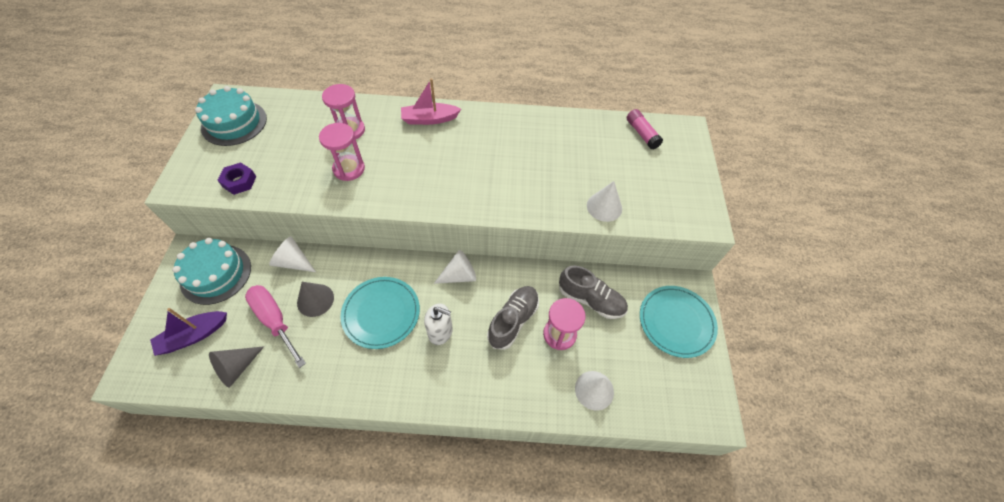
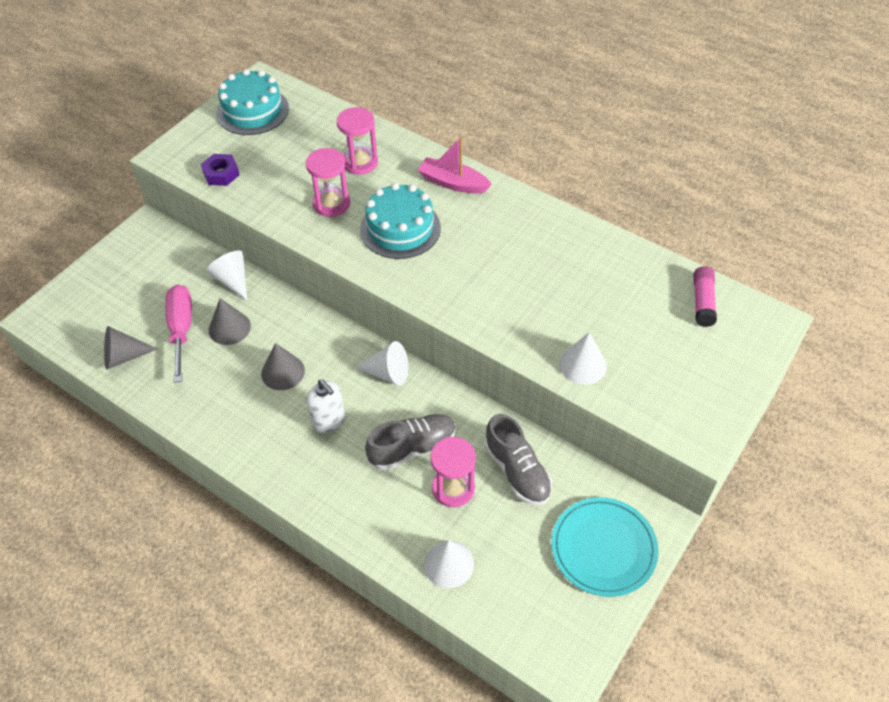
camera: 35 degrees right, 5 degrees down
purple boat [150,308,227,356] -> none
turquoise cake [172,238,251,305] -> turquoise cake moved to [360,183,441,259]
turquoise plate [340,277,420,349] -> grey cone [261,343,305,390]

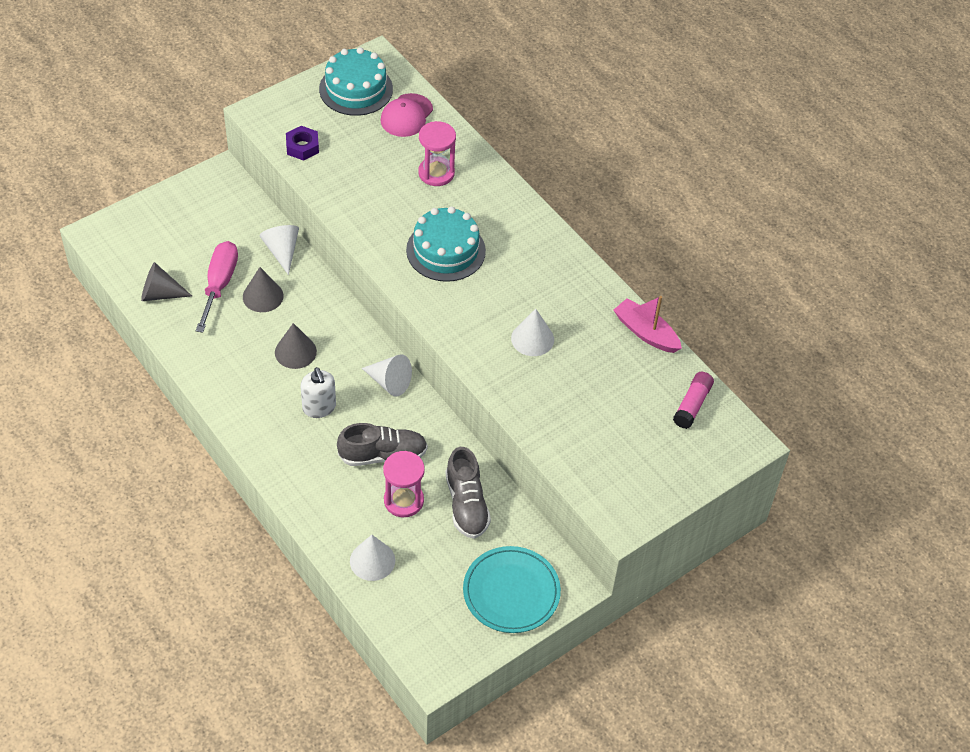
camera: 15 degrees right, 0 degrees up
pink hourglass [306,148,350,217] -> none
pink boat [418,137,492,193] -> pink boat moved to [614,296,682,353]
white cone [559,333,607,385] -> white cone moved to [511,309,554,356]
none -> pink cap [380,93,433,137]

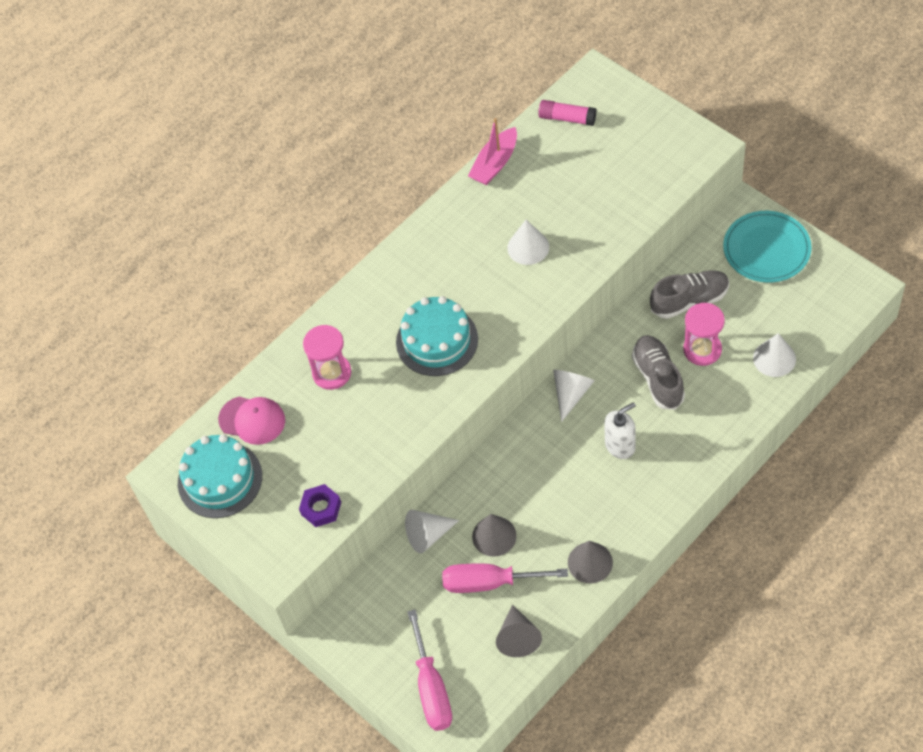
camera: 90 degrees left, 5 degrees up
grey cone [275,323,317,369] -> grey cone moved to [568,541,613,583]
none -> pink screwdriver [407,609,452,731]

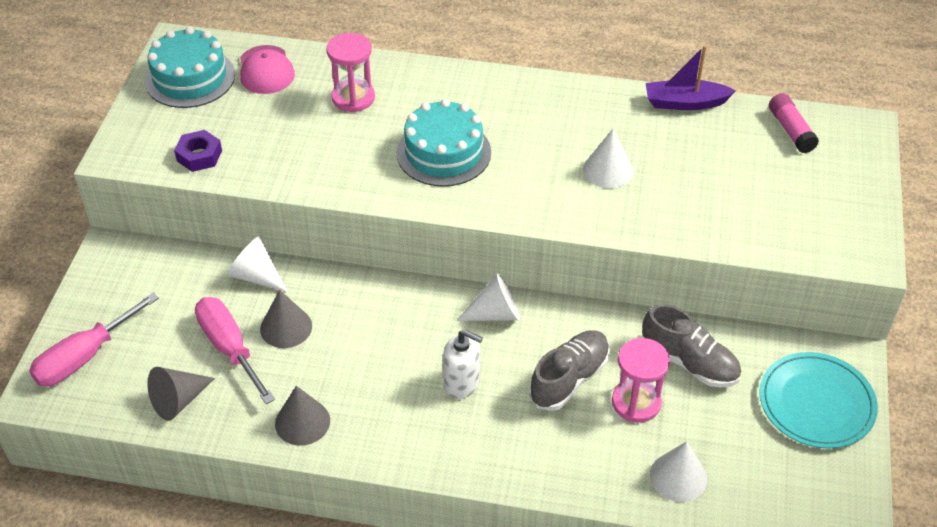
camera: 50 degrees right, 10 degrees down
pink boat [468,118,517,185] -> purple boat [646,45,736,110]

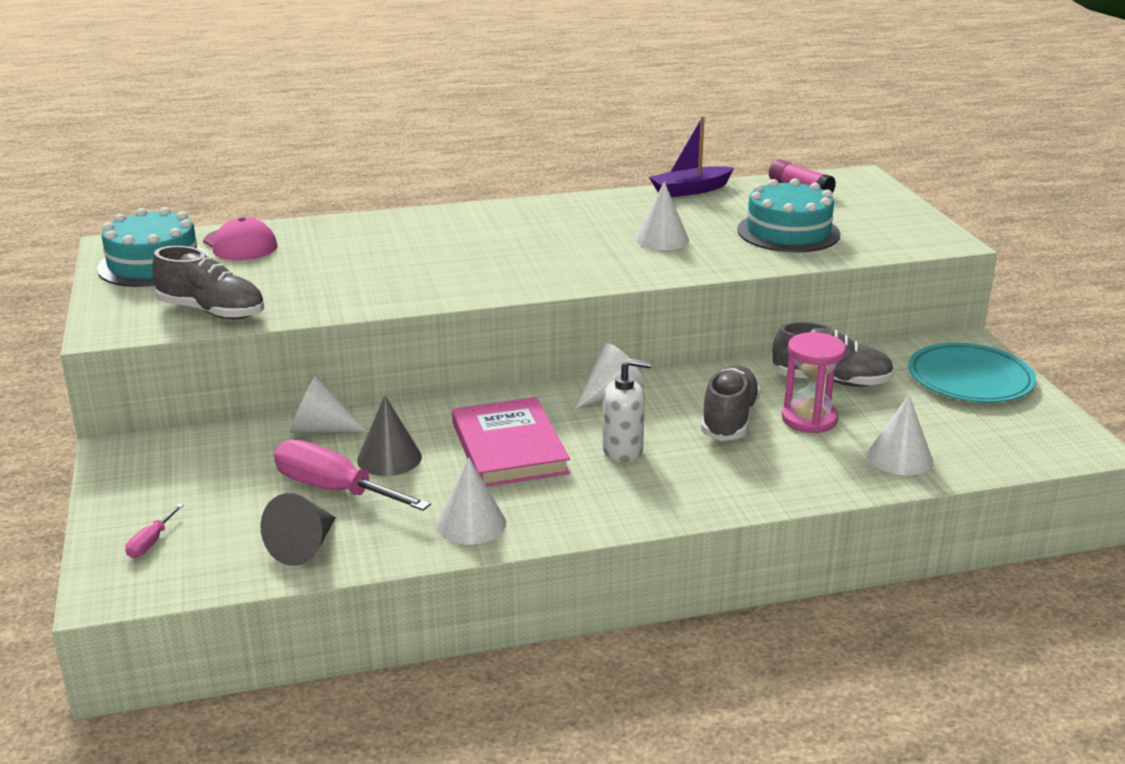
camera: 25 degrees left, 20 degrees down
pink screwdriver [29,293,159,386] -> pink screwdriver [126,504,183,558], size x0.45
purple nut [174,130,222,172] -> grey shoe [152,246,264,319]
grey cone [275,386,330,446] -> white cone [437,457,506,544]
pink hourglass [326,33,375,112] -> none
turquoise cake [397,99,491,187] -> turquoise cake moved to [737,178,841,252]
none -> pink book [452,397,570,487]

